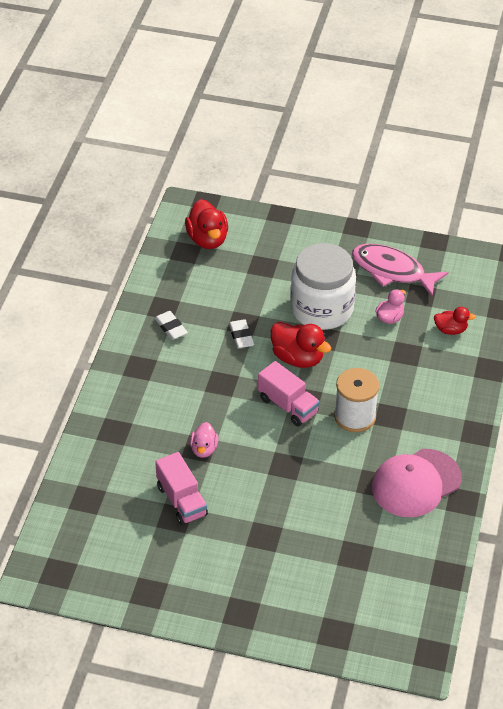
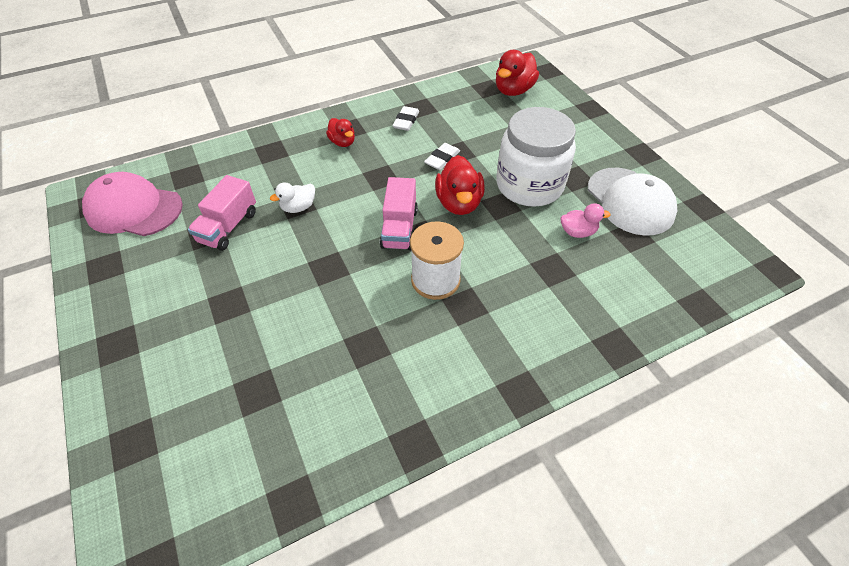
camera: 50 degrees right, 5 degrees up
pink duck [190,422,218,458] -> white duck [270,182,315,213]
pink fish [352,244,449,297] -> white cap [588,168,677,236]
pink cap [372,449,462,517] -> pink cap moved to [82,172,183,236]
red duck [434,307,476,335] -> red duck moved to [326,118,355,147]

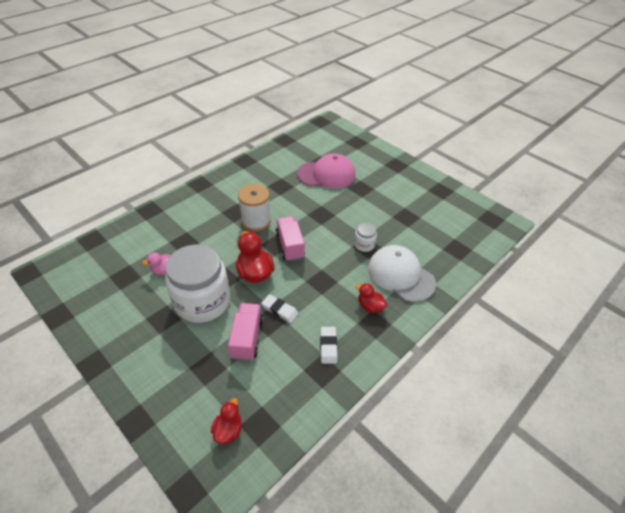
camera: 160 degrees right, 5 degrees down
pink cap [82,172,183,236] -> pink cap moved to [297,153,355,189]
pink truck [188,175,256,251] -> pink truck moved to [228,303,264,361]
white duck [270,182,315,213] -> white jar [354,223,377,252]
white eraser [424,143,460,170] -> white eraser turned 75 degrees counterclockwise [261,294,299,323]
red duck [496,50,539,96] -> red duck [211,398,242,444], size x0.60
white cap [588,168,677,236] -> white cap moved to [368,245,436,302]

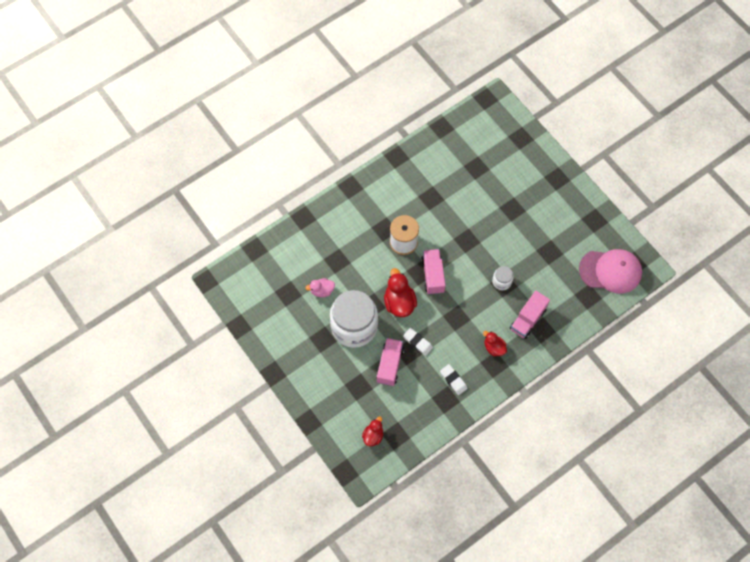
camera: 10 degrees right, 20 degrees up
pink cap [297,153,355,189] -> pink cap moved to [579,249,642,294]
white eraser [320,327,337,364] -> white eraser turned 45 degrees counterclockwise [440,364,468,395]
white cap [368,245,436,302] -> pink truck [510,291,550,339]

